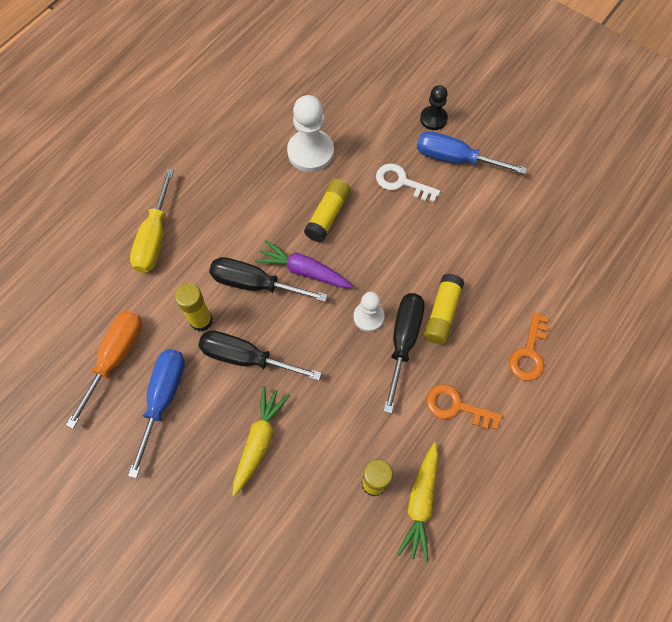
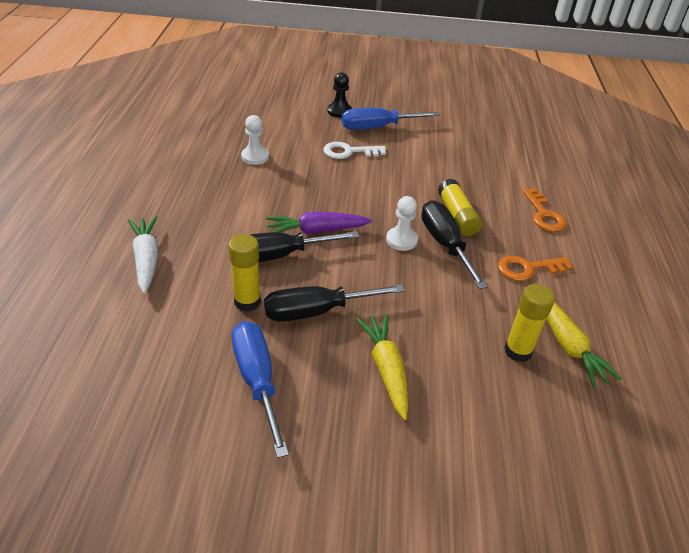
camera: 35 degrees left, 25 degrees down
orange screwdriver [66,311,142,429] -> none
yellow screwdriver [130,169,174,273] -> white carrot [128,216,158,293]
white pawn [287,95,334,172] -> white pawn [241,115,269,165], size x0.60
yellow glue stick [304,179,351,242] -> none

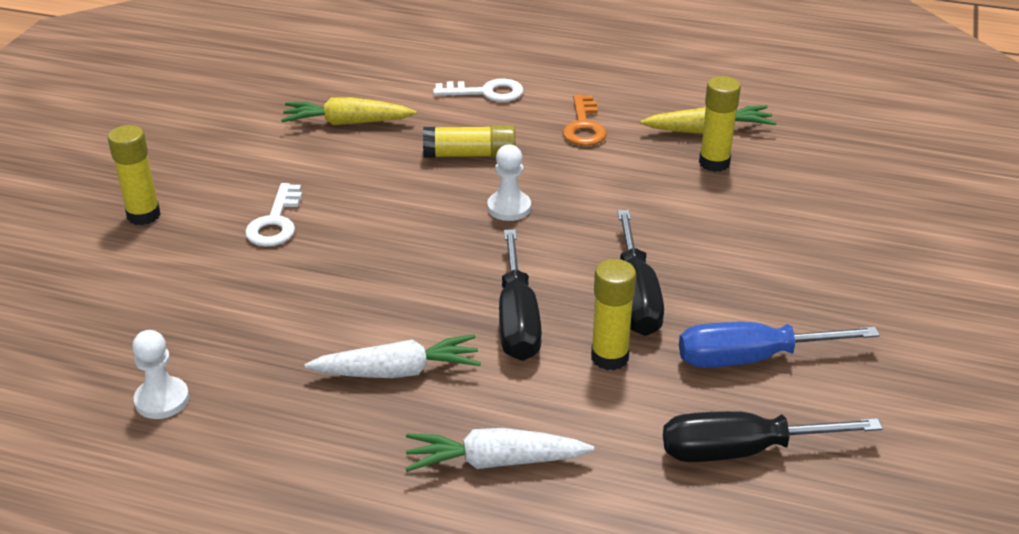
camera: 75 degrees left, 5 degrees down
white pawn [241,115,269,165] -> white pawn moved to [132,330,189,419]
purple carrot [266,211,372,234] -> none
black pawn [328,72,352,118] -> yellow glue stick [108,125,161,225]
blue screwdriver [342,108,440,130] -> none
yellow carrot [356,314,408,420] -> yellow carrot moved to [281,97,416,125]
black screwdriver [421,200,488,289] -> black screwdriver moved to [663,411,883,462]
orange key [522,188,567,232] -> white key [433,78,524,102]
none -> white carrot [305,334,481,378]

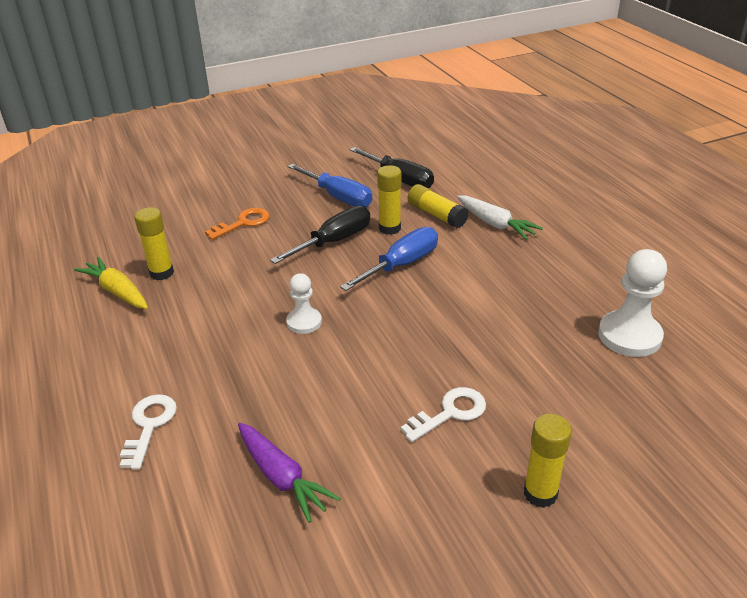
camera: 130 degrees left, 0 degrees up
white pawn [132,330,189,419] -> white pawn [598,249,667,357], size x1.68
yellow carrot [281,97,416,125] -> purple carrot [238,423,341,523]
white carrot [305,334,481,378] -> none
yellow glue stick [423,125,515,158] -> yellow glue stick moved to [407,184,469,228]
white key [433,78,524,102] -> white key turned 45 degrees clockwise [120,394,177,469]
black screwdriver [499,229,542,361] -> blue screwdriver [340,227,438,291]
orange key [562,94,607,146] -> orange key moved to [205,208,270,240]

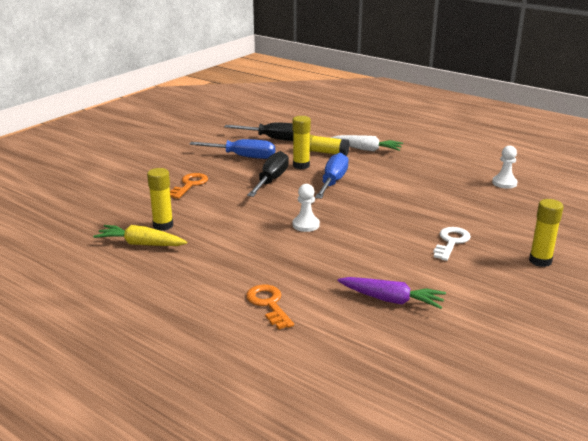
camera: 30 degrees left, 10 degrees down
white key [120,394,177,469] -> orange key [246,285,294,329]
white pawn [598,249,667,357] -> white pawn [492,146,518,189], size x0.60

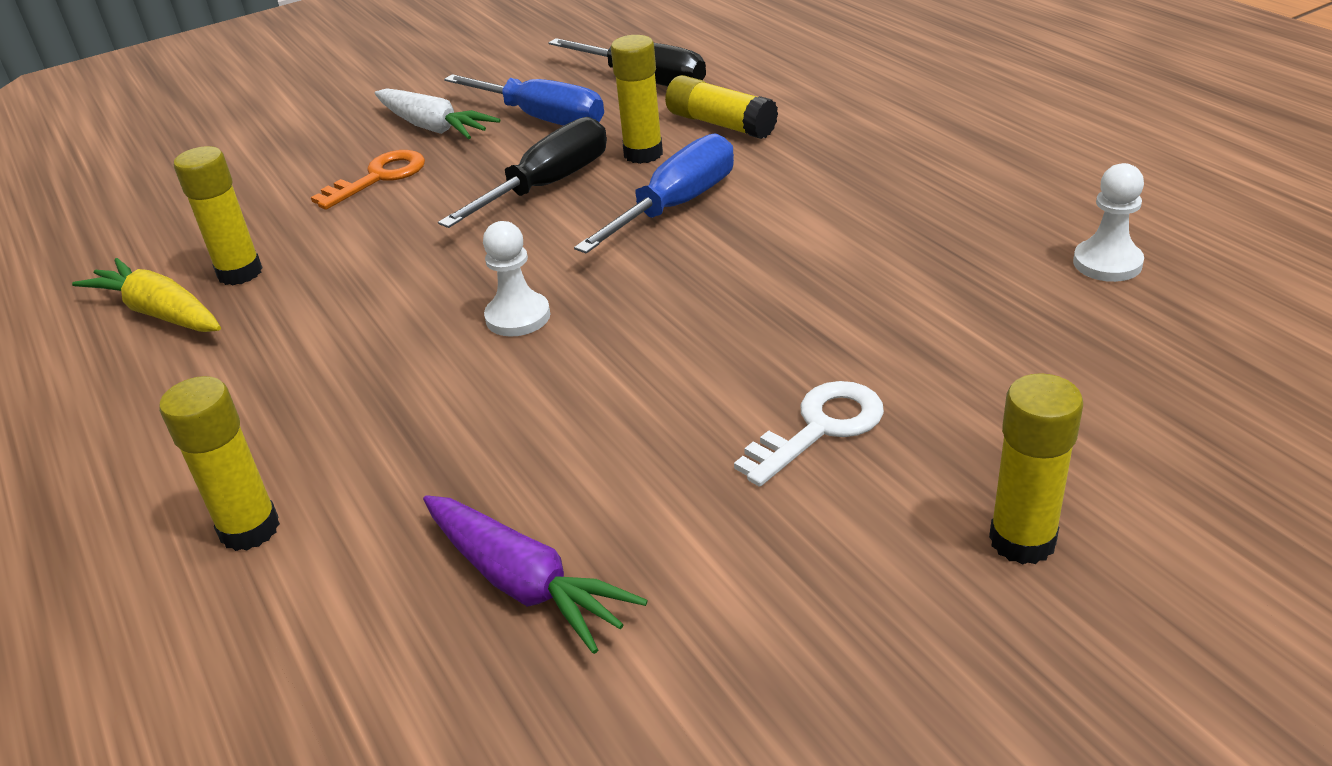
camera: 25 degrees right, 10 degrees up
orange key [246,285,294,329] -> yellow glue stick [159,376,280,551]
white carrot [331,135,403,152] -> white carrot moved to [375,88,500,139]

